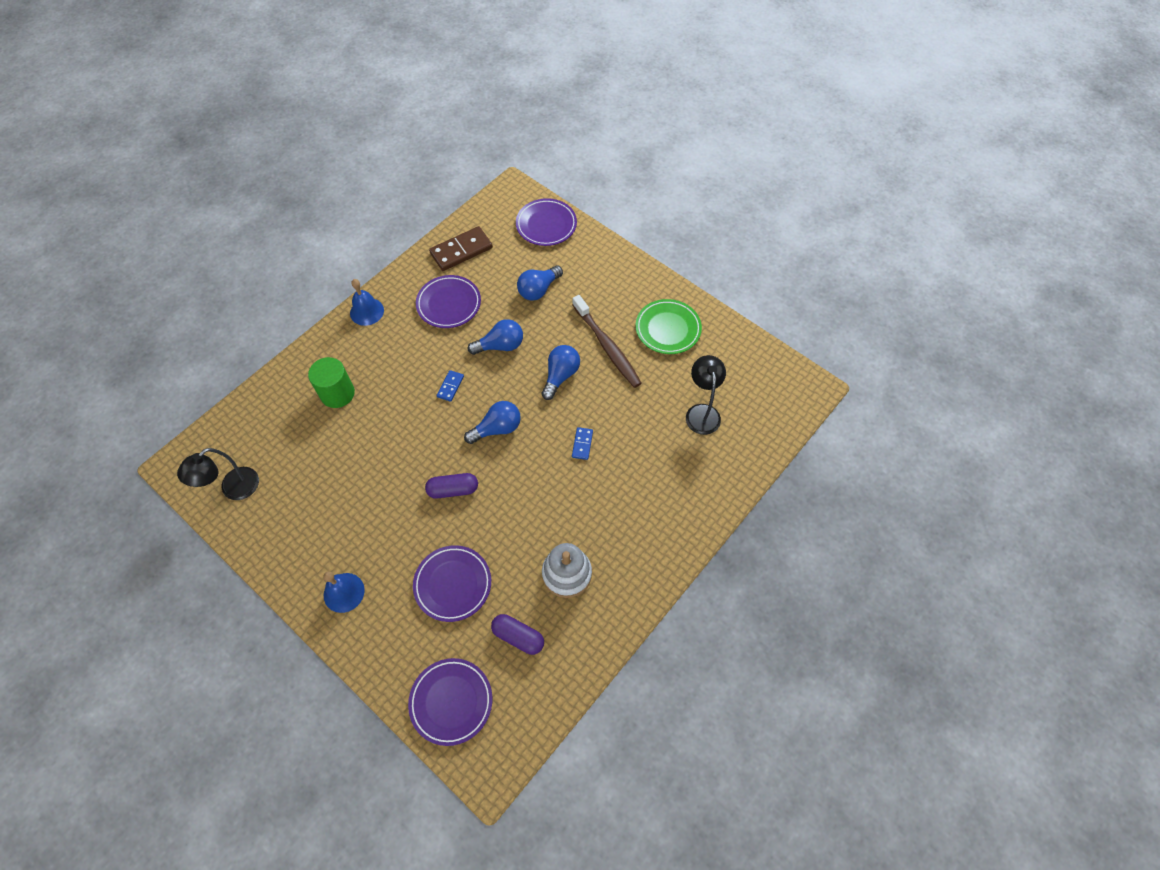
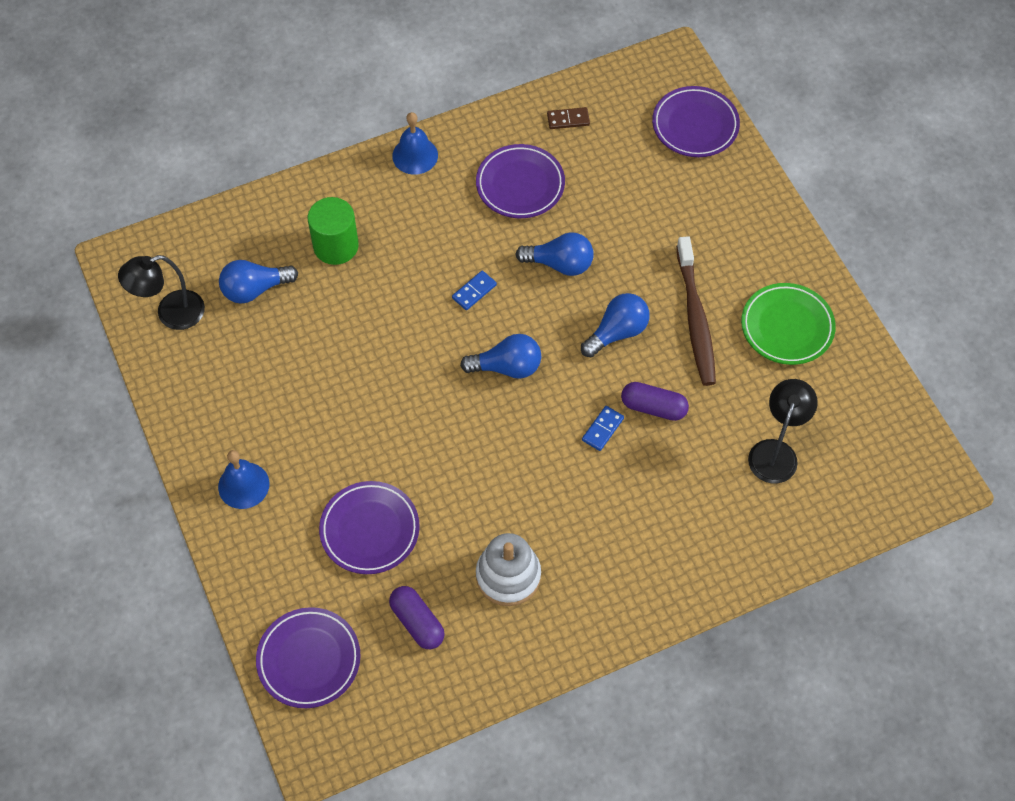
camera: 25 degrees right, 0 degrees up
purple capsule [425,473,478,498] -> purple capsule moved to [621,382,689,421]
brown domino [429,226,493,271] -> brown domino [547,107,590,129], size x0.51
blue light bulb [517,266,563,301] -> blue light bulb moved to [219,260,298,304]

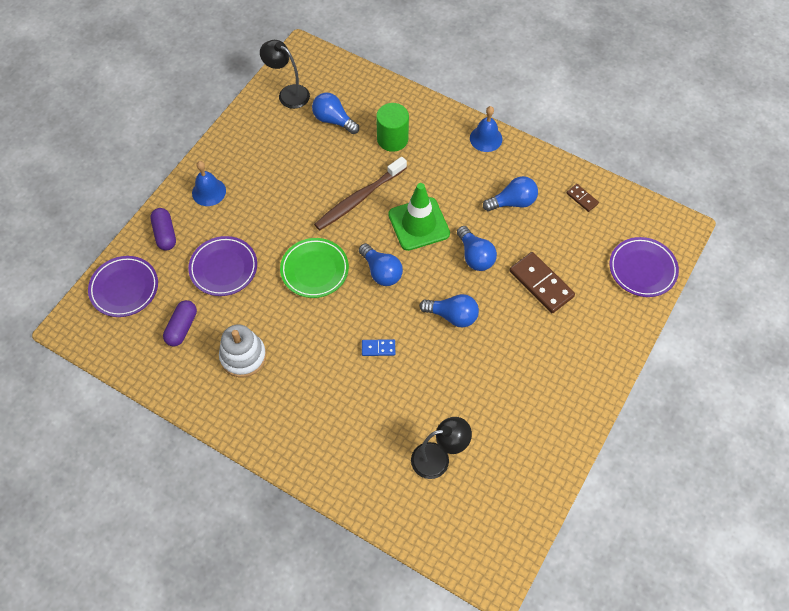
camera: 55 degrees right, 0 degrees up
blue domino [452,271,497,310] -> green traffic cone [388,183,450,251]
purple plate [476,144,565,218] -> blue light bulb [483,176,538,211]
purple capsule [621,382,689,421] -> purple capsule moved to [150,208,176,251]
brown toothbrush [676,236,716,386] -> brown toothbrush moved to [314,157,407,230]
green plate [741,283,836,365] -> green plate moved to [280,238,349,298]
none -> brown domino [509,252,575,313]

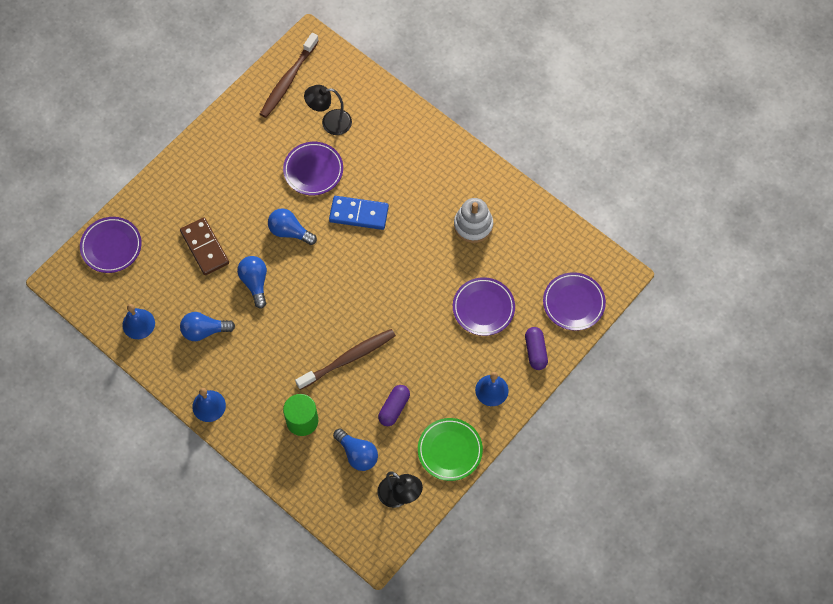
camera: 170 degrees left, 5 degrees up
purple capsule [163,300,197,347] -> purple capsule moved to [378,385,410,426]
green plate [280,238,349,298] -> green plate moved to [418,418,483,481]
blue light bulb [359,243,403,286] -> none
blue domino [362,339,395,356] -> blue domino [329,196,389,230], size x1.97
green traffic cone [388,183,450,251] -> none
brown domino [567,184,599,212] -> blue bell [122,304,155,339]
none -> brown toothbrush [260,33,319,118]
none -> purple plate [283,142,343,195]

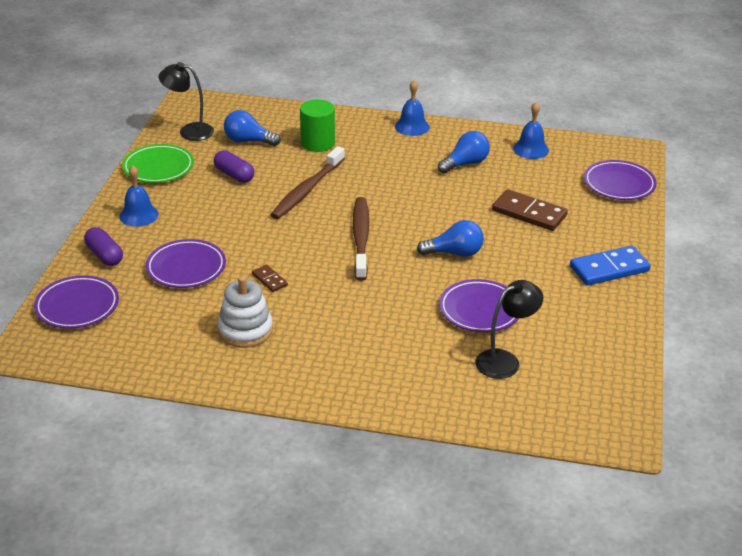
camera: 150 degrees right, 30 degrees down
blue light bulb [237,256,267,309] -> none
brown toothbrush [260,33,319,118] -> brown toothbrush moved to [353,197,369,281]
blue domino [329,196,389,230] -> blue domino moved to [570,246,651,285]
purple capsule [378,385,410,426] -> purple capsule turned 45 degrees counterclockwise [214,150,254,183]
none -> brown domino [252,265,288,292]

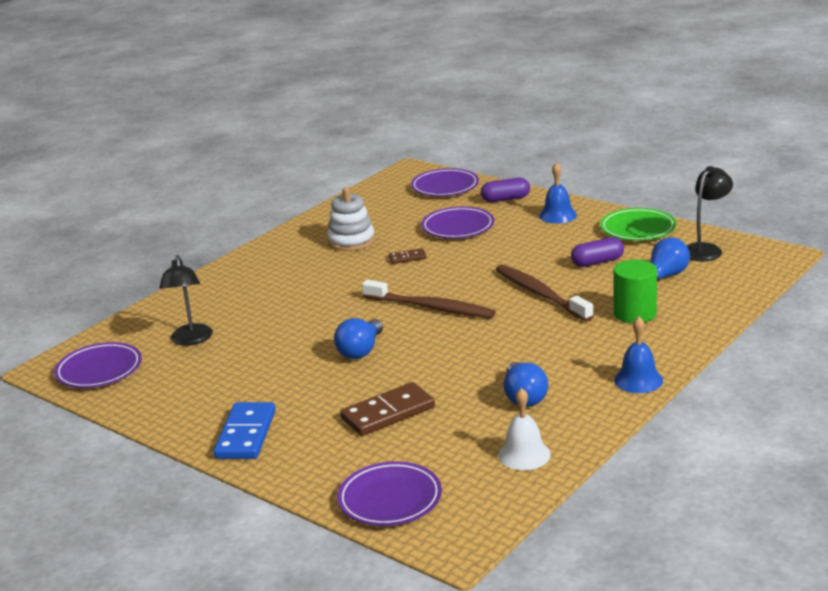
camera: 120 degrees right, 10 degrees down
purple plate [439,279,519,332] -> purple plate moved to [54,342,142,388]
blue bell [513,102,549,159] -> white bell [498,388,551,470]

